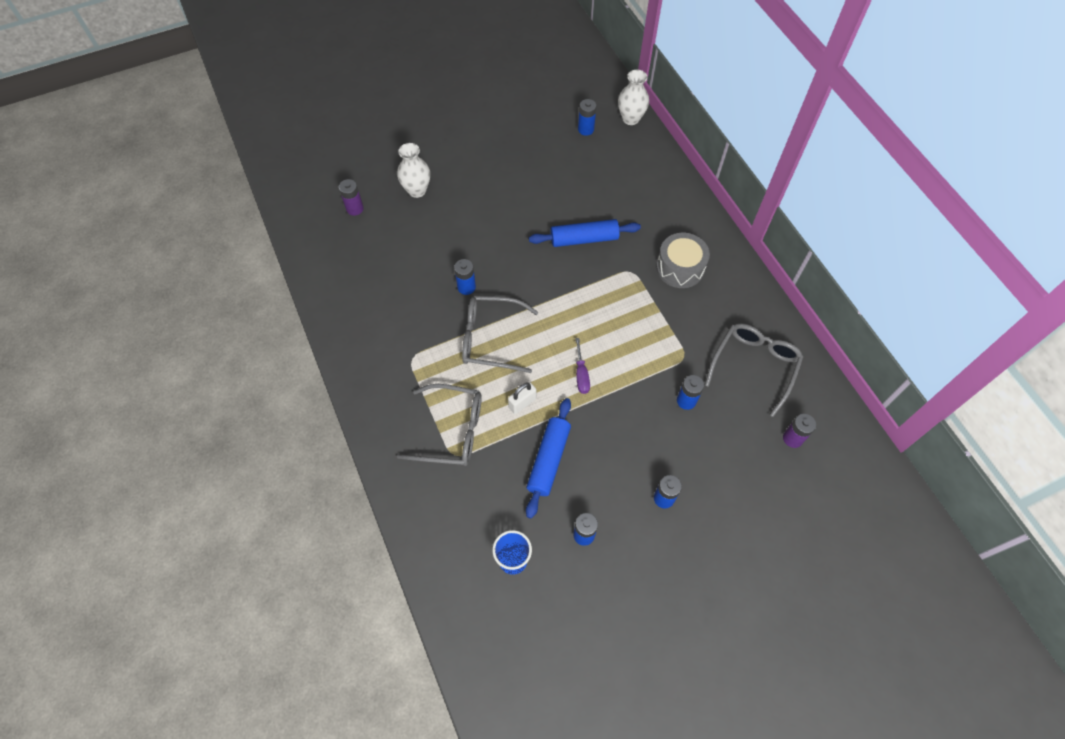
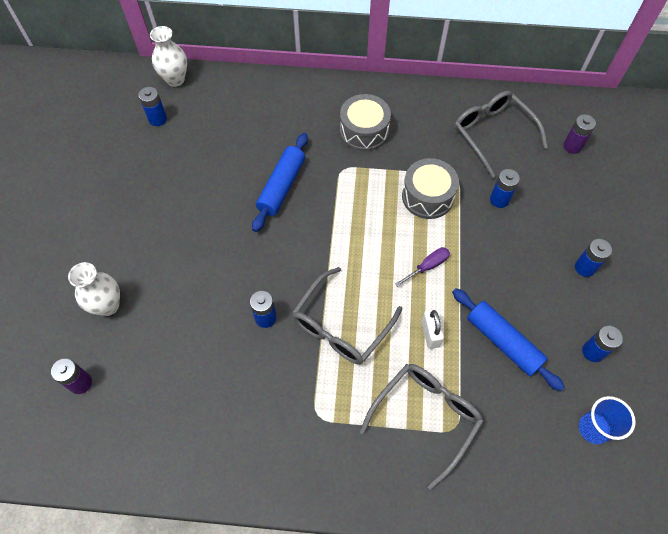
camera: 60 degrees left, 0 degrees up
purple screwdriver [575,338,590,394] -> purple screwdriver turned 60 degrees counterclockwise [395,247,450,287]
none -> grey drum [402,158,459,219]

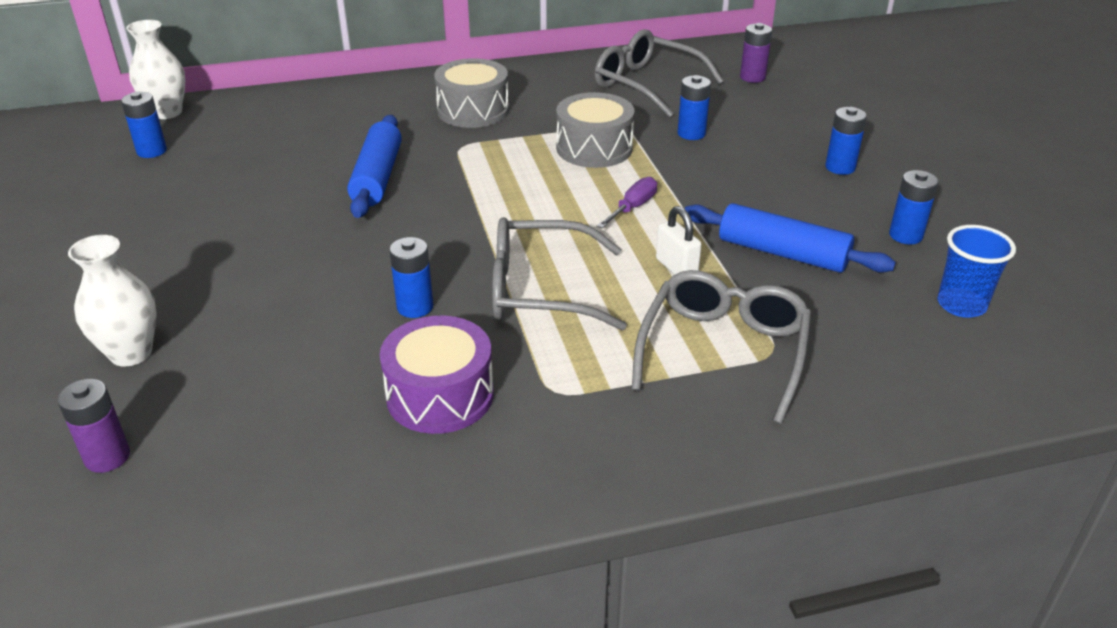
camera: 20 degrees left, 25 degrees down
grey glasses [292,267,402,364] -> grey glasses turned 75 degrees clockwise [492,217,627,330]
none -> purple drum [380,316,494,434]

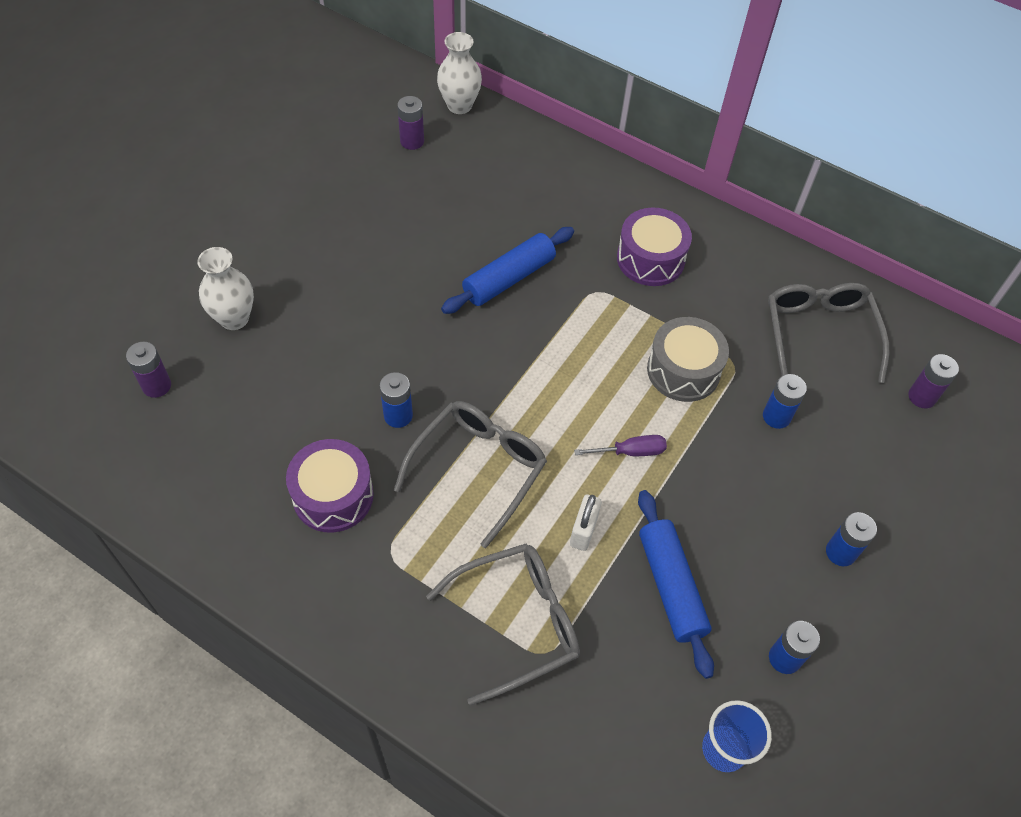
camera: 45 degrees right, 20 degrees up
blue battery [121,92,167,158] -> purple battery [397,96,424,150]
grey drum [434,58,509,128] -> purple drum [617,207,692,286]
grey glasses [492,217,627,330] -> grey glasses turned 75 degrees clockwise [394,401,547,548]

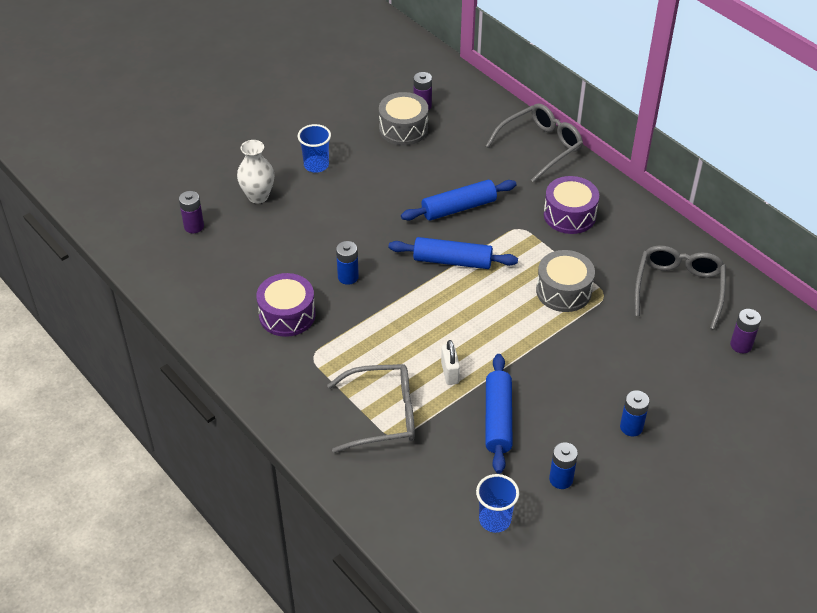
camera: 20 degrees right, 10 degrees down
grey glasses [394,401,547,548] -> grey glasses moved to [486,103,583,183]
white vase [437,32,482,114] -> none
white padlock [570,494,602,551] -> white padlock turned 45 degrees counterclockwise [441,340,460,385]
purple screwdriver [574,435,667,456] -> none
blue battery [763,374,807,429] -> none
none -> blue cup [298,124,331,173]
none -> grey drum [379,92,428,145]
none -> blue rolling pin [389,237,518,269]

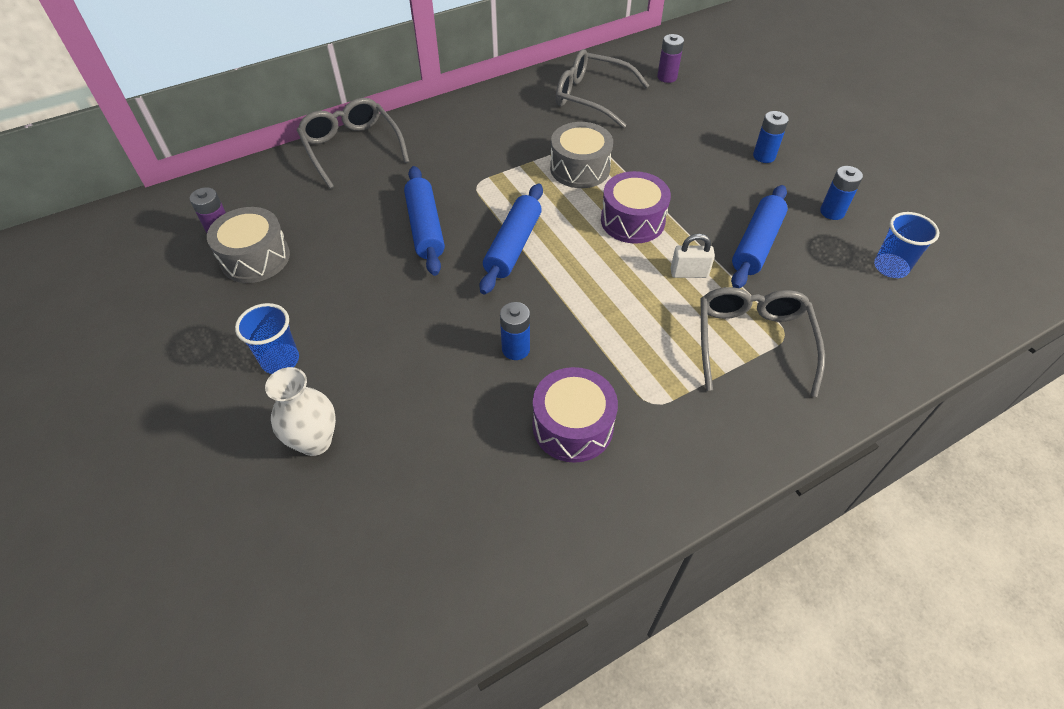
camera: 80 degrees left, 5 degrees up
purple battery [179,191,204,233] -> none
blue rolling pin [485,354,512,474] -> blue rolling pin turned 75 degrees counterclockwise [731,185,788,288]
purple drum [544,176,599,234] -> purple drum moved to [601,171,671,244]

